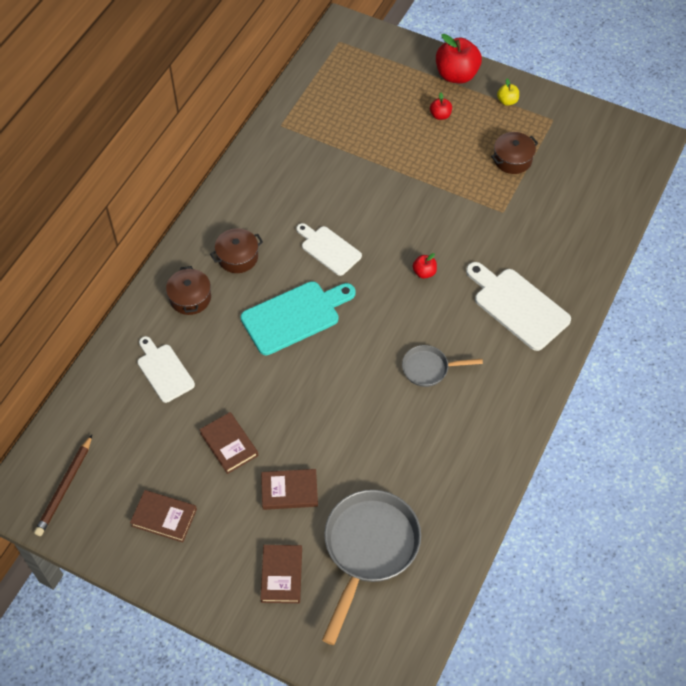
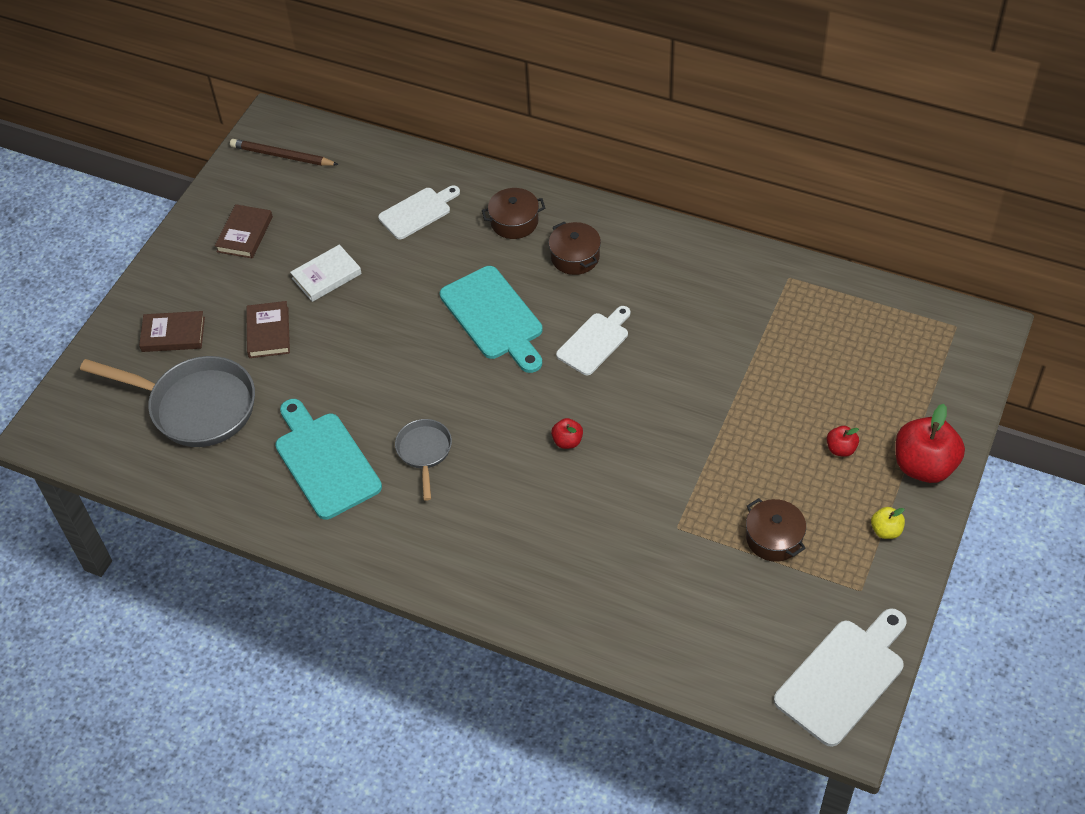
camera: 90 degrees right, 5 degrees down
brown book [199,412,258,474] -> white book [290,245,362,302]
white cutting board [466,262,571,351] -> white cutting board moved to [774,609,906,747]
none -> turquoise cutting board [275,399,382,520]

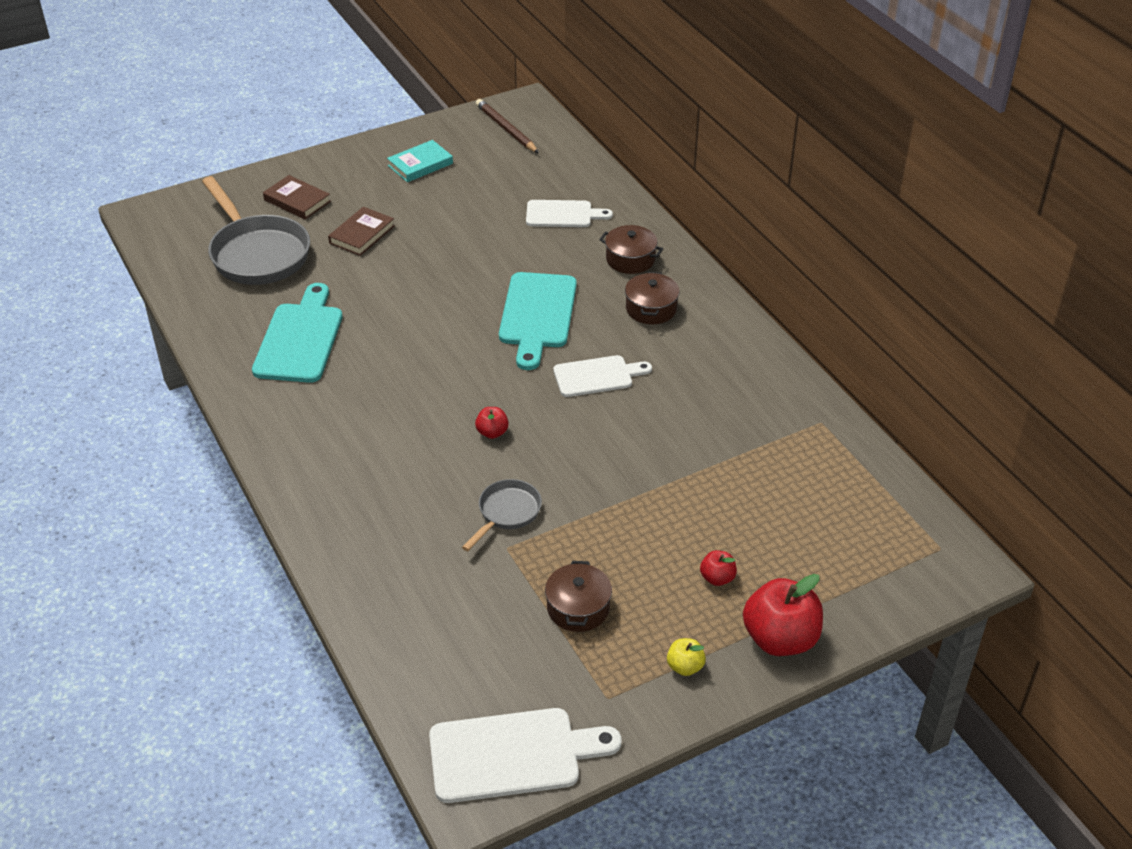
camera: 35 degrees right, 10 degrees down
brown book [215,204,273,259] -> turquoise book [387,140,453,182]
white book [290,245,362,302] -> none
grey pan [395,419,452,501] -> grey pan moved to [462,479,542,551]

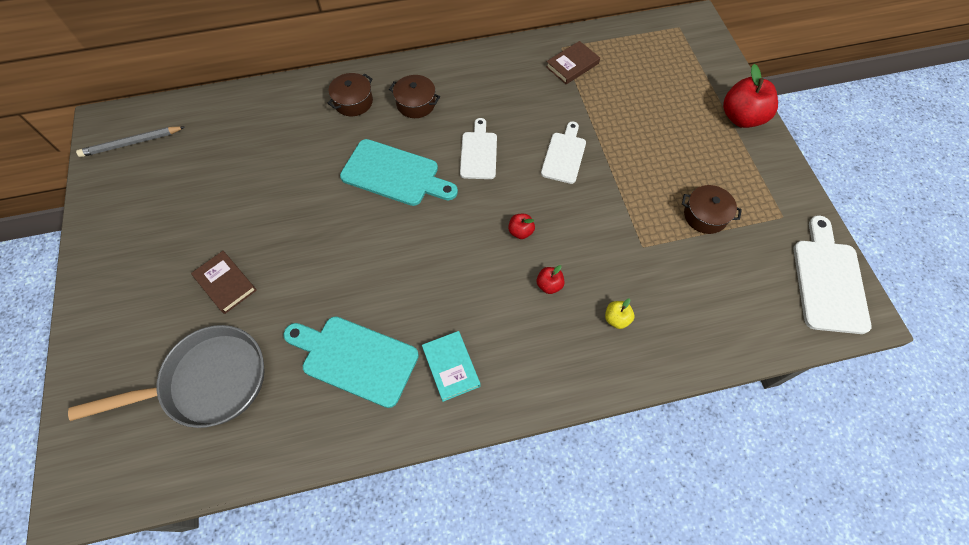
camera: 75 degrees left, 20 degrees up
brown book [263,175,331,219] -> brown book moved to [546,41,600,84]
turquoise book [387,140,453,182] -> turquoise book moved to [422,331,481,402]
grey pan [462,479,542,551] -> none
brown pencil [476,99,539,153] -> grey pencil [76,126,185,157]
white cutting board [526,200,613,227] -> white cutting board moved to [541,121,586,184]
yellow apple [667,638,706,676] -> yellow apple moved to [605,298,634,329]
red apple [700,550,737,586] -> red apple moved to [537,265,565,294]

